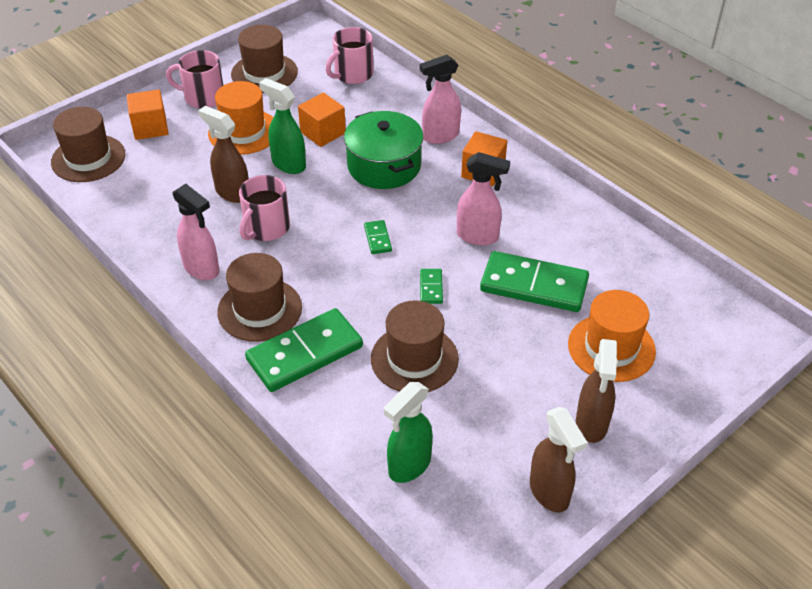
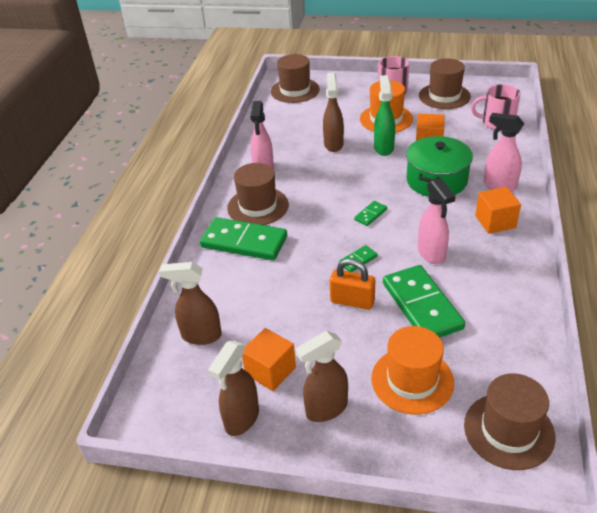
camera: 55 degrees right, 5 degrees down
orange cube [127,89,168,140] -> orange cube moved to [242,328,296,391]
pink mug [239,175,290,241] -> none
brown hat [371,300,459,392] -> brown hat moved to [464,373,556,470]
green spray bottle [384,382,433,483] -> brown spray bottle [159,262,222,345]
none -> orange padlock [330,259,375,310]

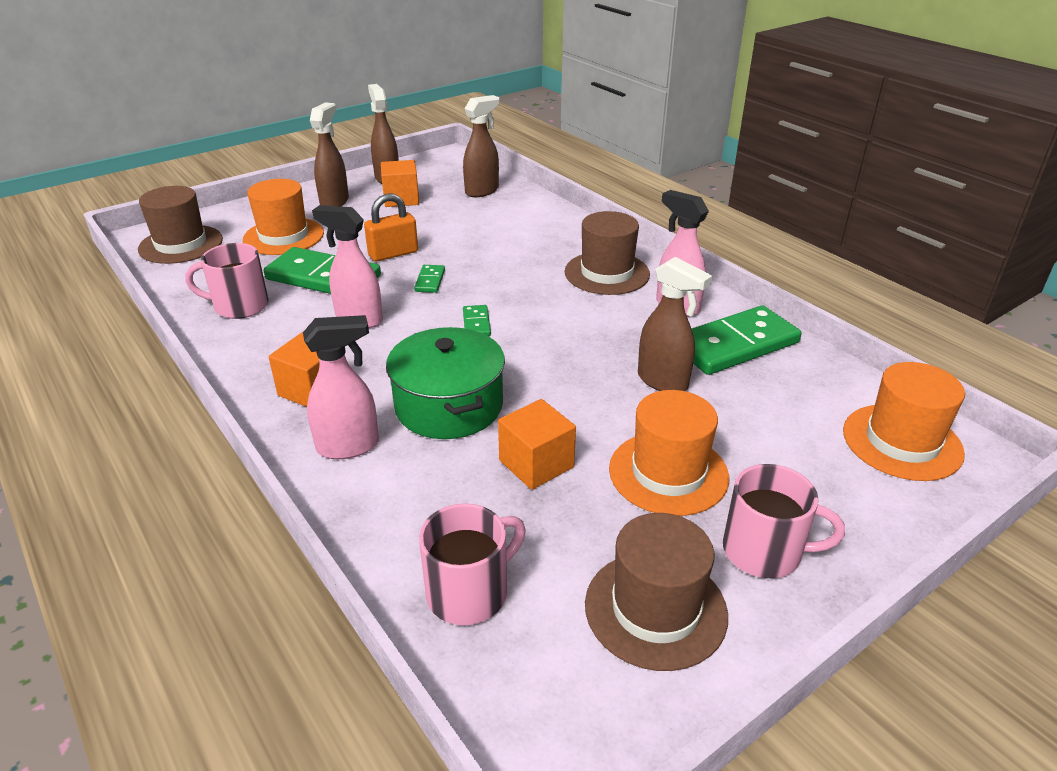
camera: 130 degrees right, 5 degrees down
green domino [200,217,287,260] -> green domino moved to [691,306,802,375]
brown hat [271,54,320,103] -> orange hat [843,362,965,481]
green spray bottle [374,75,395,156] -> none
none -> pink mug [185,243,269,319]

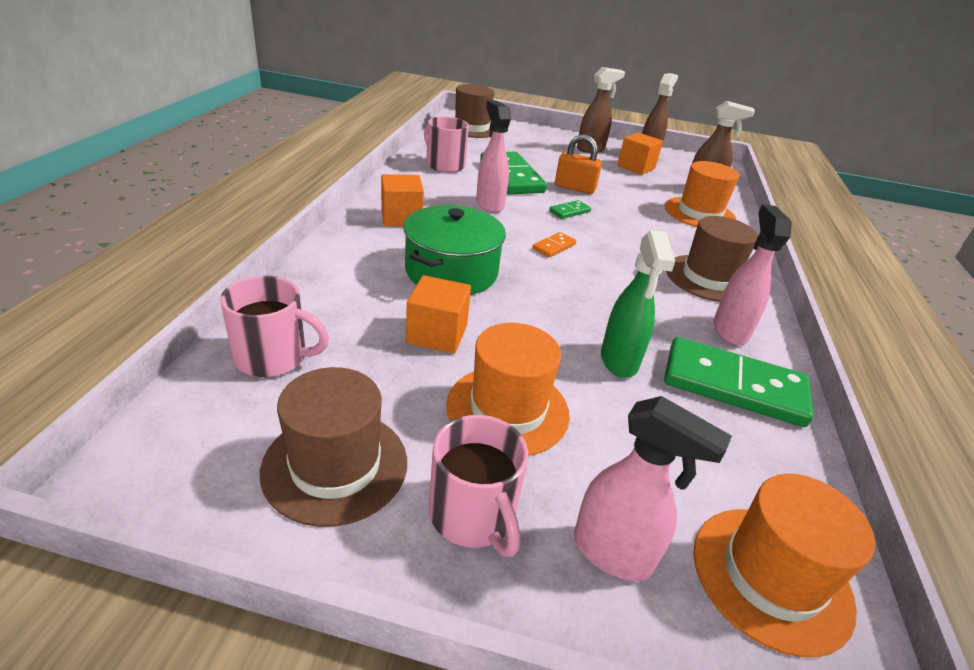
camera: 45 degrees right, 0 degrees up
orange hat [243,179,324,255] -> orange hat moved to [665,161,739,227]
pink spray bottle [303,315,379,459] -> pink spray bottle moved to [574,396,732,581]
green domino [463,305,491,336] -> orange domino [532,232,576,257]
brown spray bottle [638,257,712,391] -> green spray bottle [601,230,675,378]

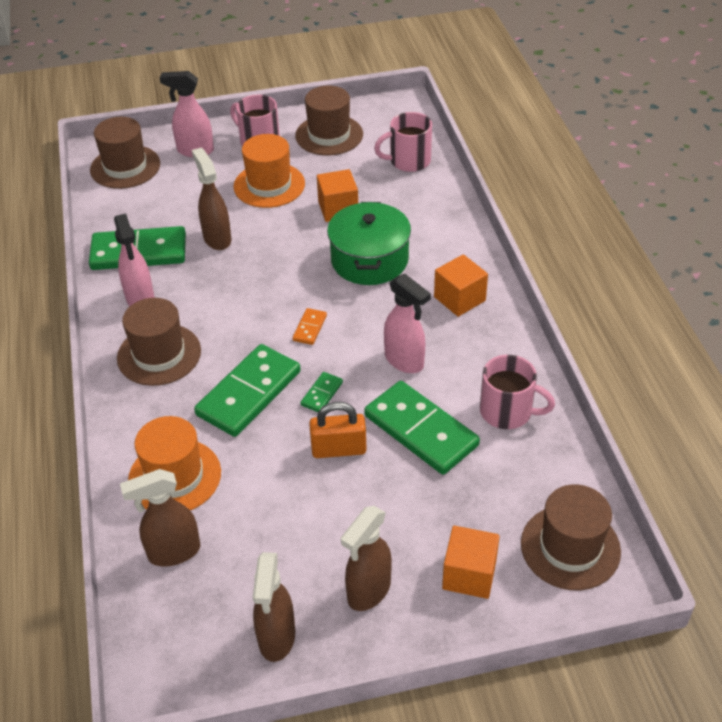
camera: 160 degrees right, 10 degrees up
green spray bottle [601,230,675,378] -> brown spray bottle [192,148,231,250]
orange cube [617,132,663,175] -> orange cube moved to [442,526,500,599]
orange hat [694,474,875,657] -> brown hat [90,117,160,189]
none -> green domino [194,344,301,437]

